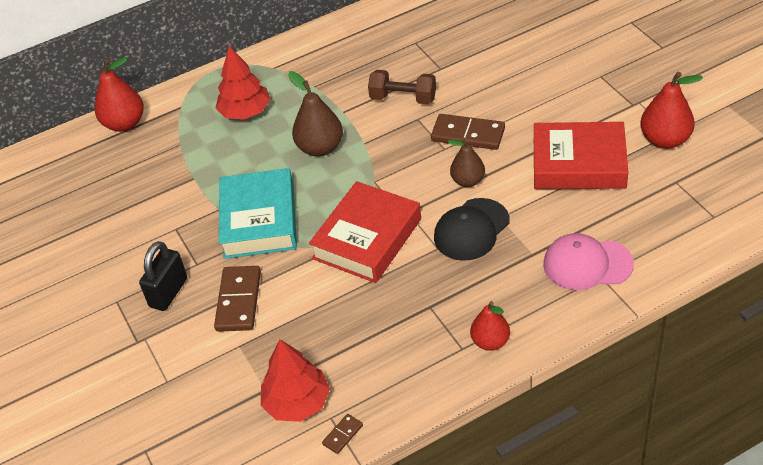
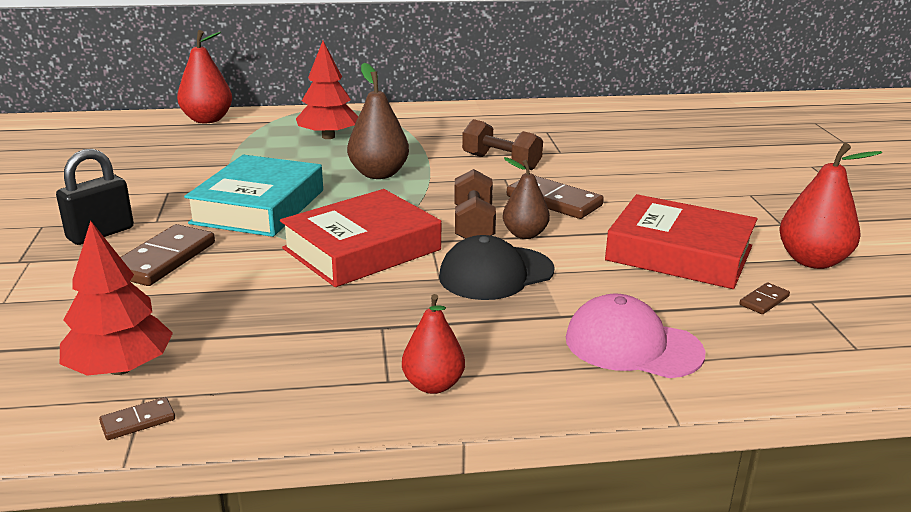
camera: 15 degrees right, 20 degrees down
none -> brown dumbbell [454,169,496,239]
none -> brown domino [740,282,790,314]

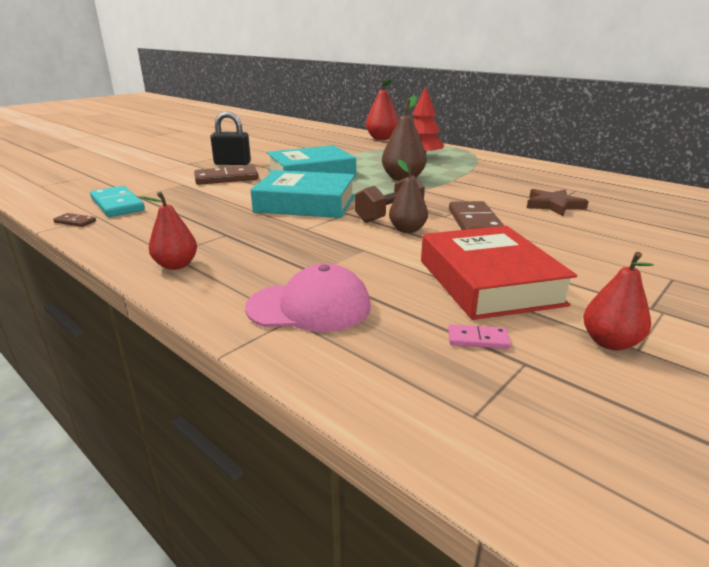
camera: 50 degrees right, 0 degrees up
red tree [60,220,173,376] -> turquoise domino [90,186,145,217]
red book [280,189,441,287] -> turquoise book [251,170,355,218]
black cap [439,235,555,300] -> none
brown dumbbell [462,119,543,170] -> none
pink cap [566,294,705,378] -> pink cap turned 105 degrees clockwise [245,263,371,332]
brown domino [740,282,790,314] -> pink domino [448,324,511,349]
red pear [779,143,882,269] -> red pear [583,252,654,350], size x0.66
none -> brown star [527,189,589,216]

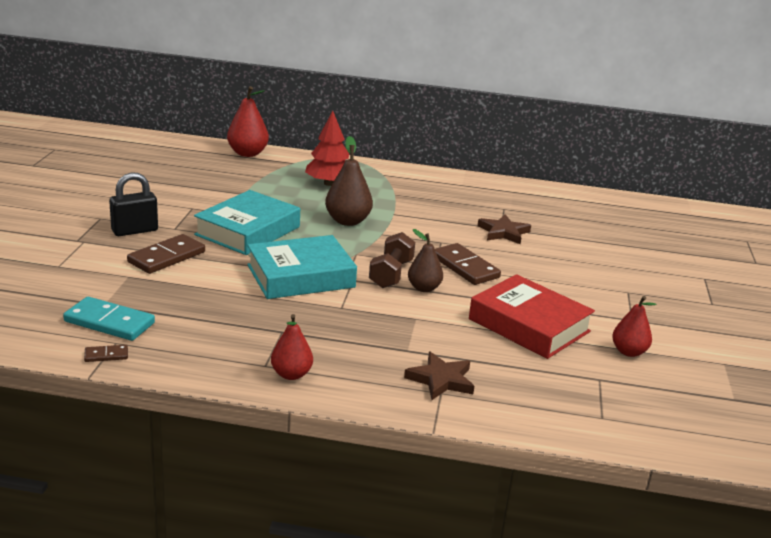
camera: 35 degrees left, 0 degrees up
pink cap [245,263,371,332] -> brown star [404,352,474,400]
pink domino [448,324,511,349] -> none

